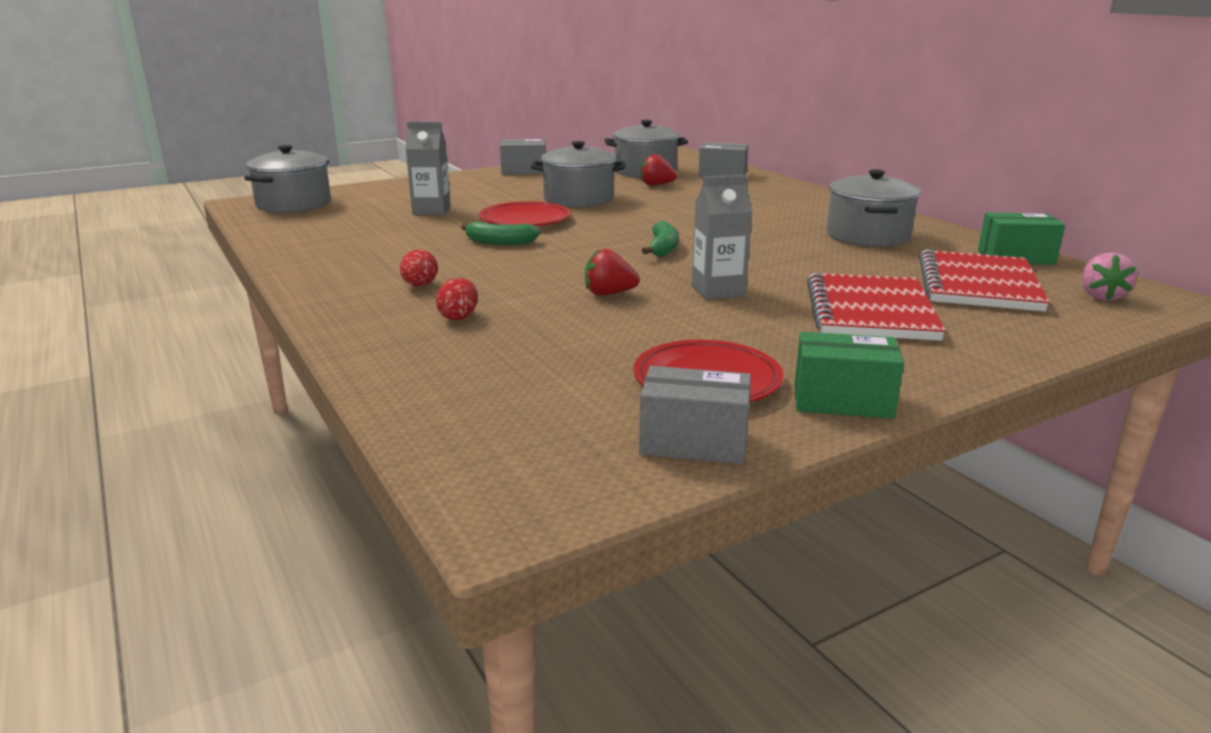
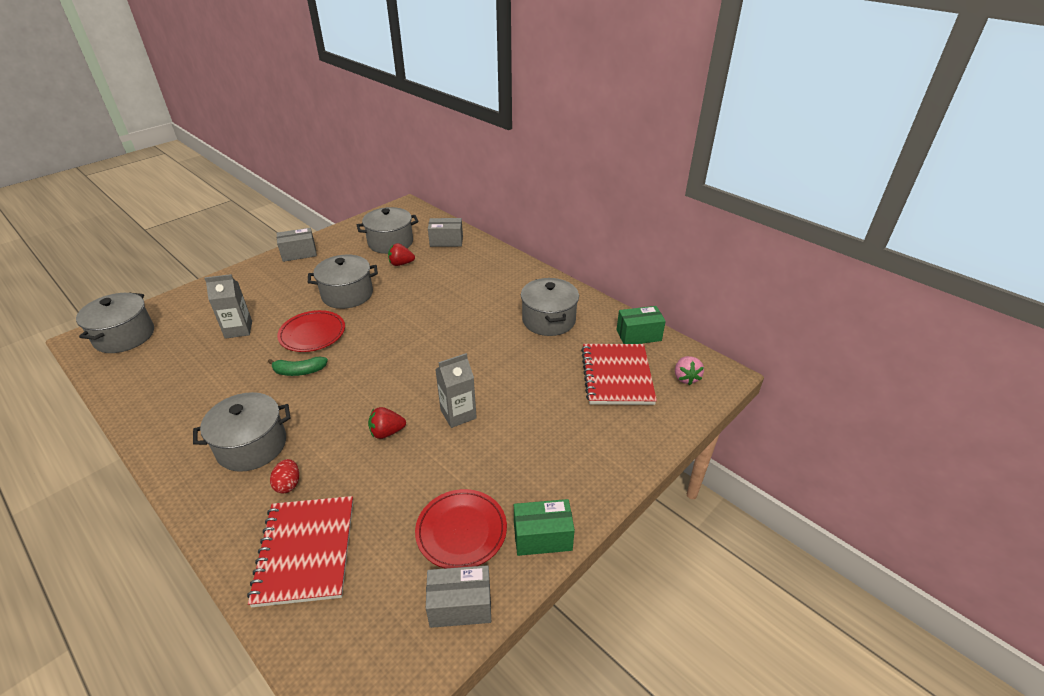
camera: 15 degrees left, 15 degrees up
red egg [400,250,438,286] -> grey pot [193,392,291,472]
green banana [642,221,679,257] -> none
red notebook [807,273,946,341] -> red notebook moved to [247,496,353,607]

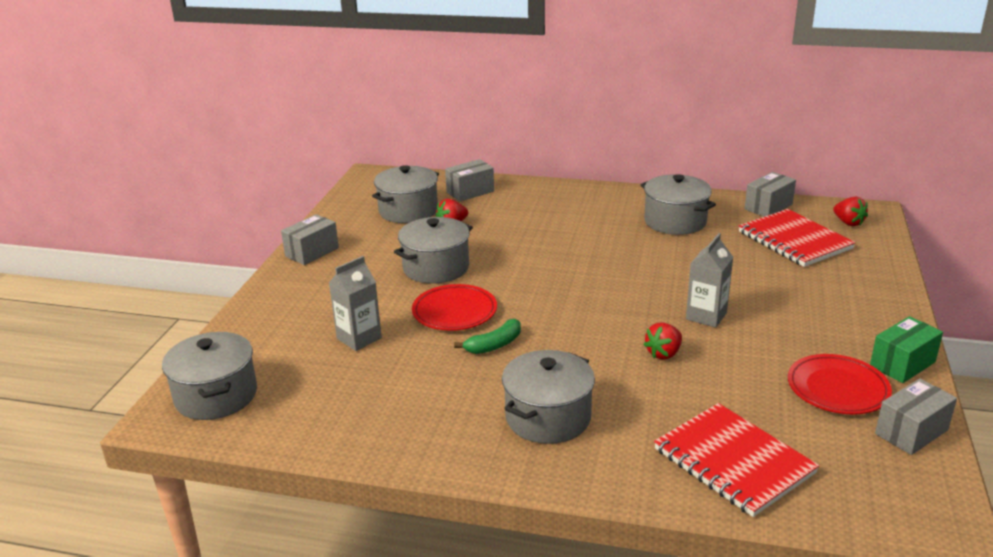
camera: 30 degrees left, 10 degrees down
red egg [270,459,299,493] -> none
green box [617,306,666,344] -> grey box [745,172,796,217]
pink strawberry [675,356,704,385] -> red strawberry [833,196,868,226]

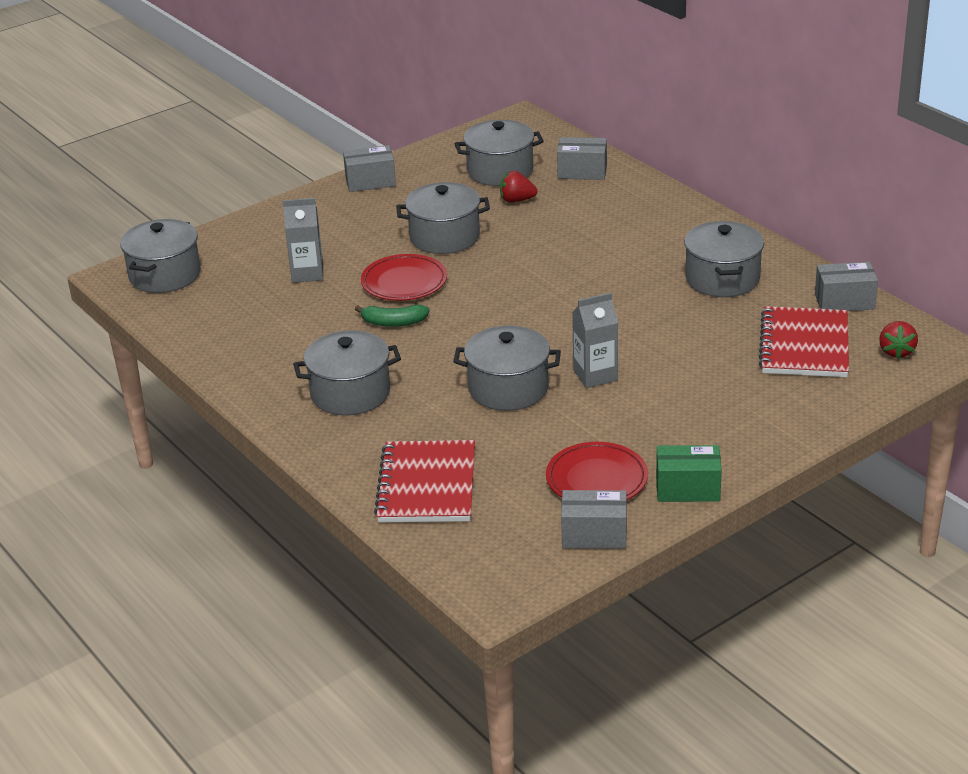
camera: 40 degrees right, 5 degrees up
red strawberry [643,322,682,360] -> grey pot [453,326,561,411]

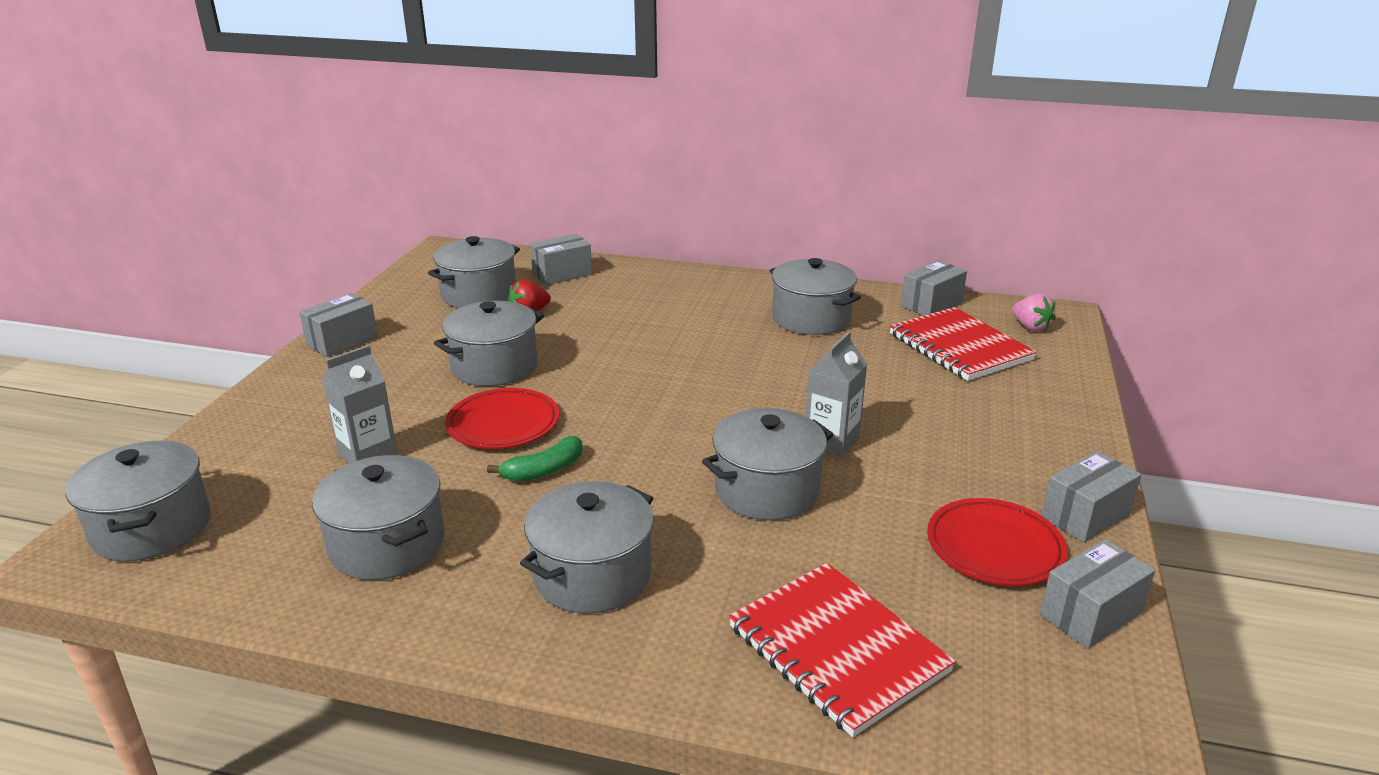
camera: 40 degrees left, 5 degrees down
green box [656,445,722,502] -> grey box [1041,451,1142,543]
red strawberry [879,321,918,359] -> pink strawberry [1012,294,1056,332]
none -> grey pot [312,455,445,580]

